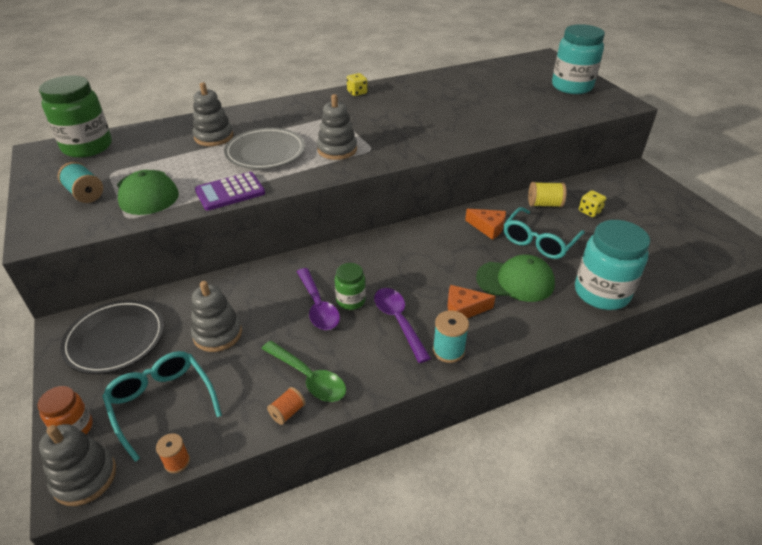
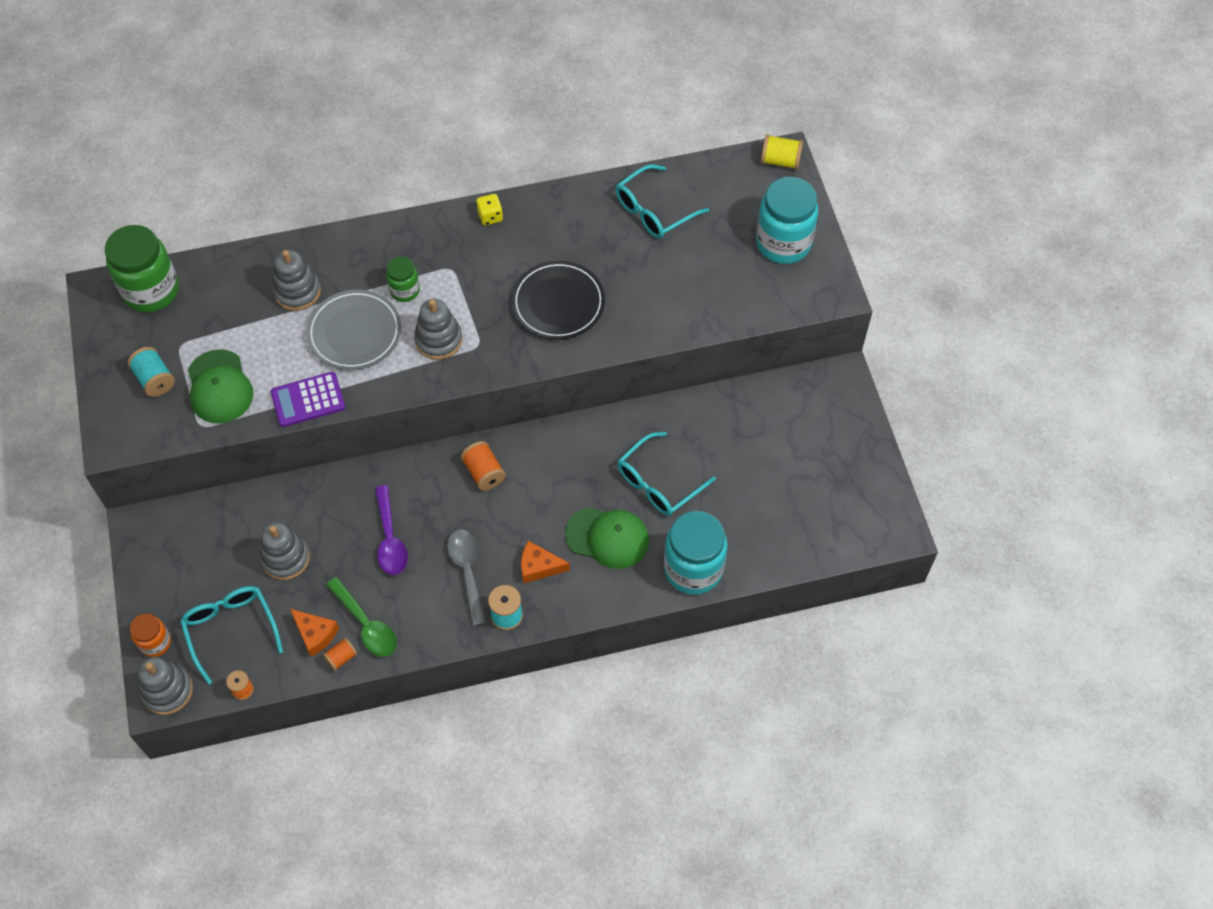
camera: 10 degrees right, 20 degrees up
black plate [60,300,164,374] -> black plate moved to [511,261,605,340]
green jar [335,263,366,310] -> green jar moved to [386,257,420,302]
purple spoon [374,288,431,363] -> grey spoon [447,529,486,626]
orange cheese [465,209,506,240] -> orange cheese moved to [290,609,339,657]
yellow spool [528,182,567,207] -> yellow spool moved to [761,134,803,170]
yellow dice [579,190,606,217] -> none
none -> orange spool [461,441,506,491]
none -> turquoise glasses [615,164,709,239]

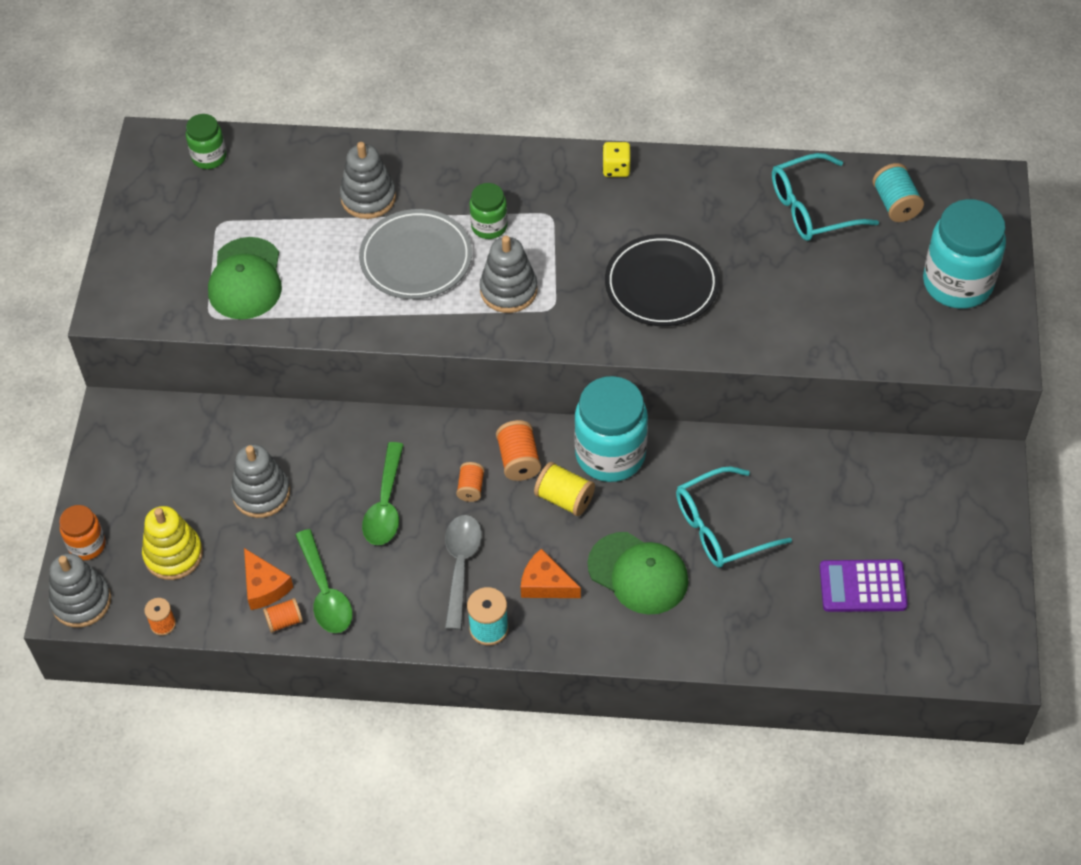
camera: 20 degrees right, 5 degrees down
green jar [105,225,179,312] -> green jar [186,114,226,169], size x0.53
turquoise spool [128,347,175,397] -> turquoise spool moved to [873,163,924,222]
turquoise glasses [180,586,283,684] -> yellow stacking toy [142,506,203,580]
purple calculator [271,372,345,427] -> purple calculator moved to [820,560,908,612]
purple spoon [375,485,408,575] -> green spoon [362,442,404,545]
turquoise jar [664,511,728,595] -> turquoise jar moved to [574,376,648,482]
yellow spool [761,134,803,170] -> yellow spool moved to [534,462,595,516]
none -> orange spool [456,462,485,502]

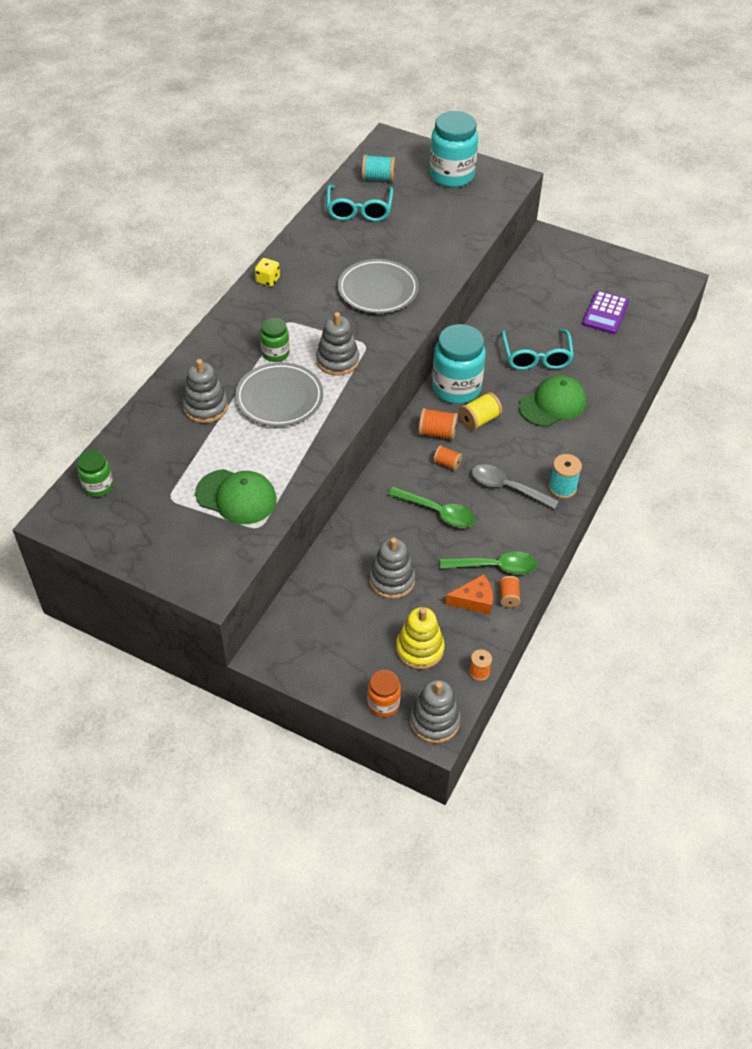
camera: 70 degrees left, 5 degrees down
orange cheese [521,549,581,598] -> none
black plate [605,234,720,326] -> grey plate [338,259,419,313]

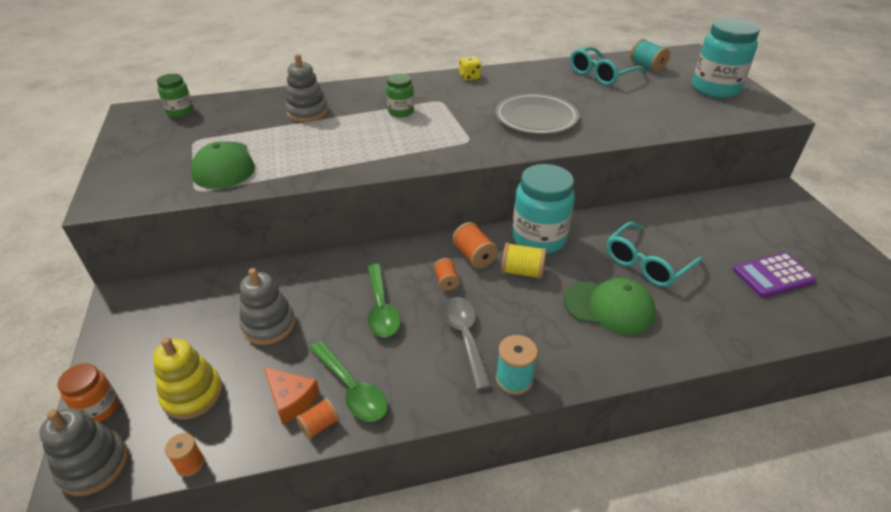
camera: 50 degrees right, 10 degrees down
grey plate [235,362,323,427] -> none
grey stacking toy [316,312,359,376] -> none

